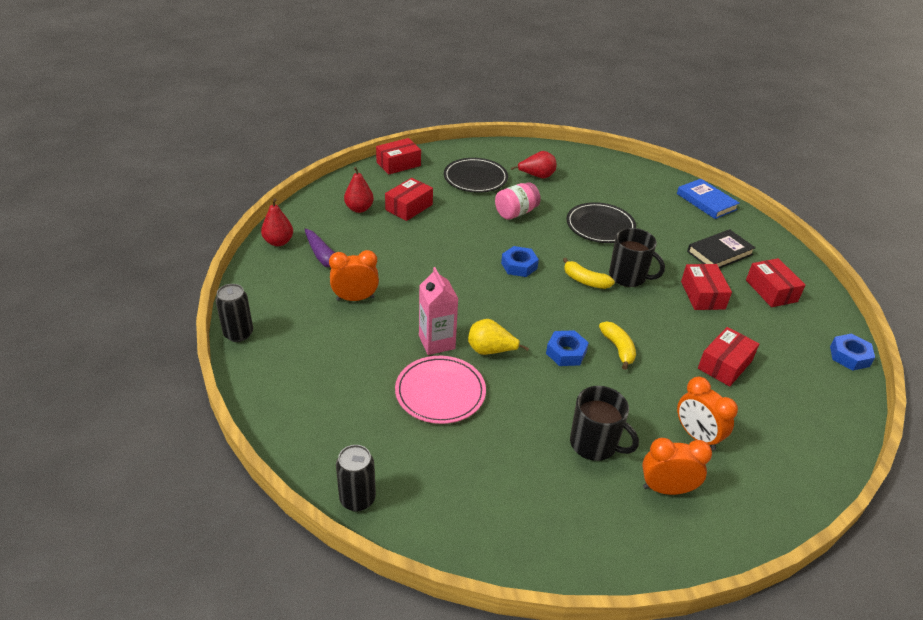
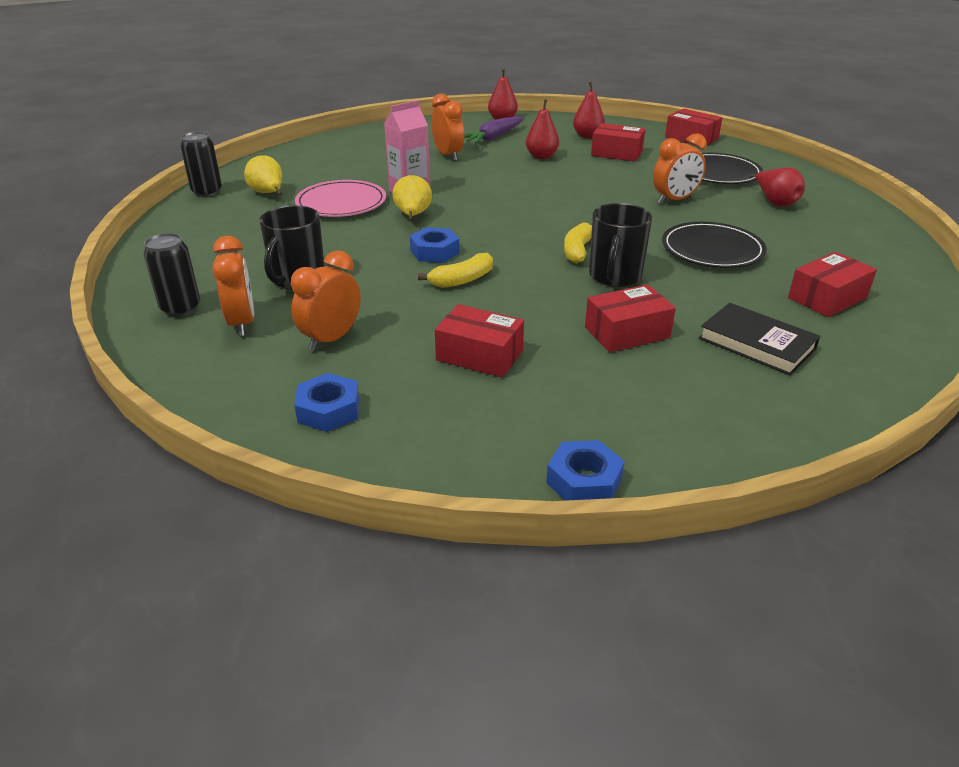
camera: 75 degrees right, 5 degrees down
black can [216,284,253,342] -> black can moved to [144,233,200,317]
pink jar [495,182,541,220] -> orange clock [653,133,707,204]
blue nut [501,246,539,277] -> blue nut moved to [294,373,359,432]
blue book [677,179,739,219] -> none
red box [746,258,805,307] -> red box moved to [788,252,877,317]
none -> yellow pear [244,155,282,195]
none -> red pear [526,99,559,159]

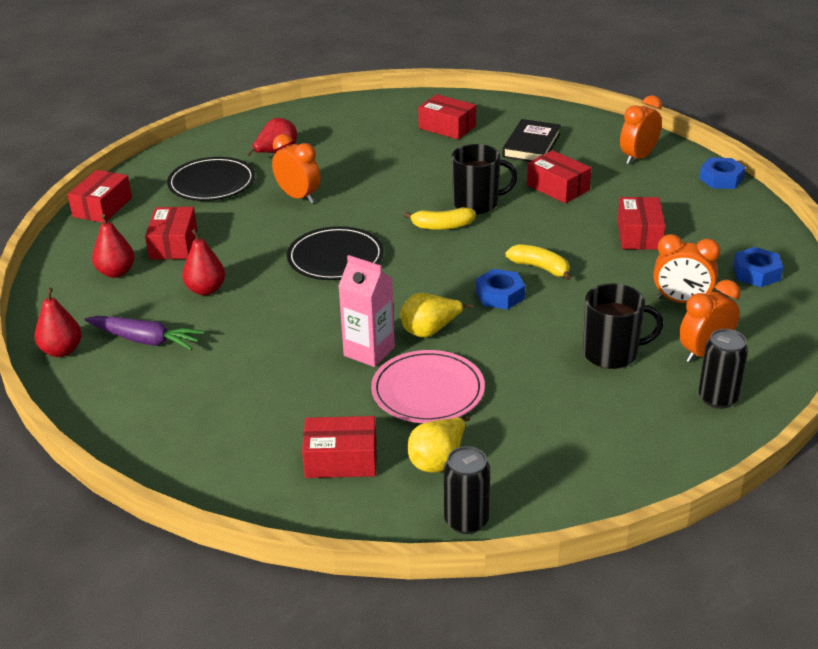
camera: 110 degrees left, 0 degrees up
orange clock [431,94,464,161] -> orange clock moved to [620,95,662,164]
black plate [662,222,767,268] -> black plate moved to [287,226,384,280]
none -> red box [302,416,377,478]

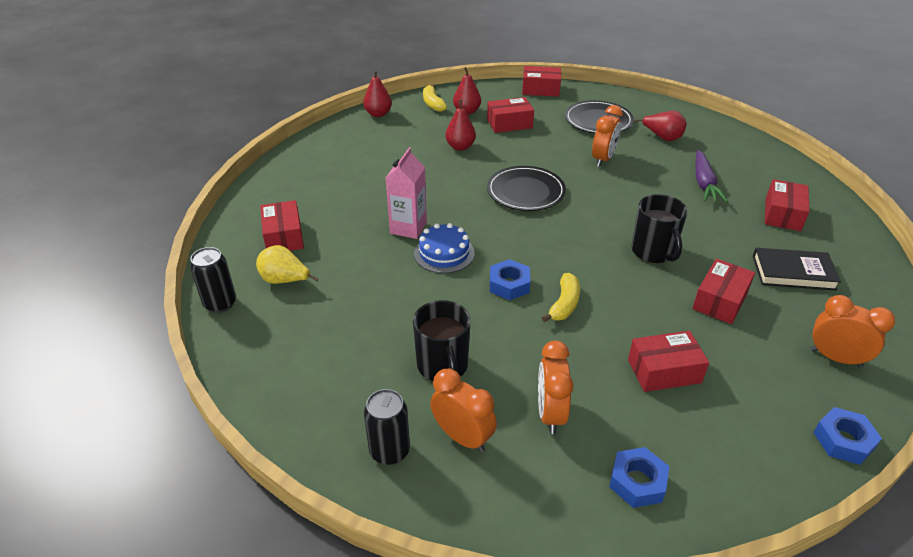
camera: 75 degrees right, 5 degrees up
purple carrot [85,316,205,350] -> purple carrot moved to [695,150,728,202]
pink plate [371,350,485,423] -> none
yellow pear [400,293,473,338] -> blue cake [414,223,475,273]
yellow banana [404,207,476,230] -> yellow banana moved to [423,84,447,112]

